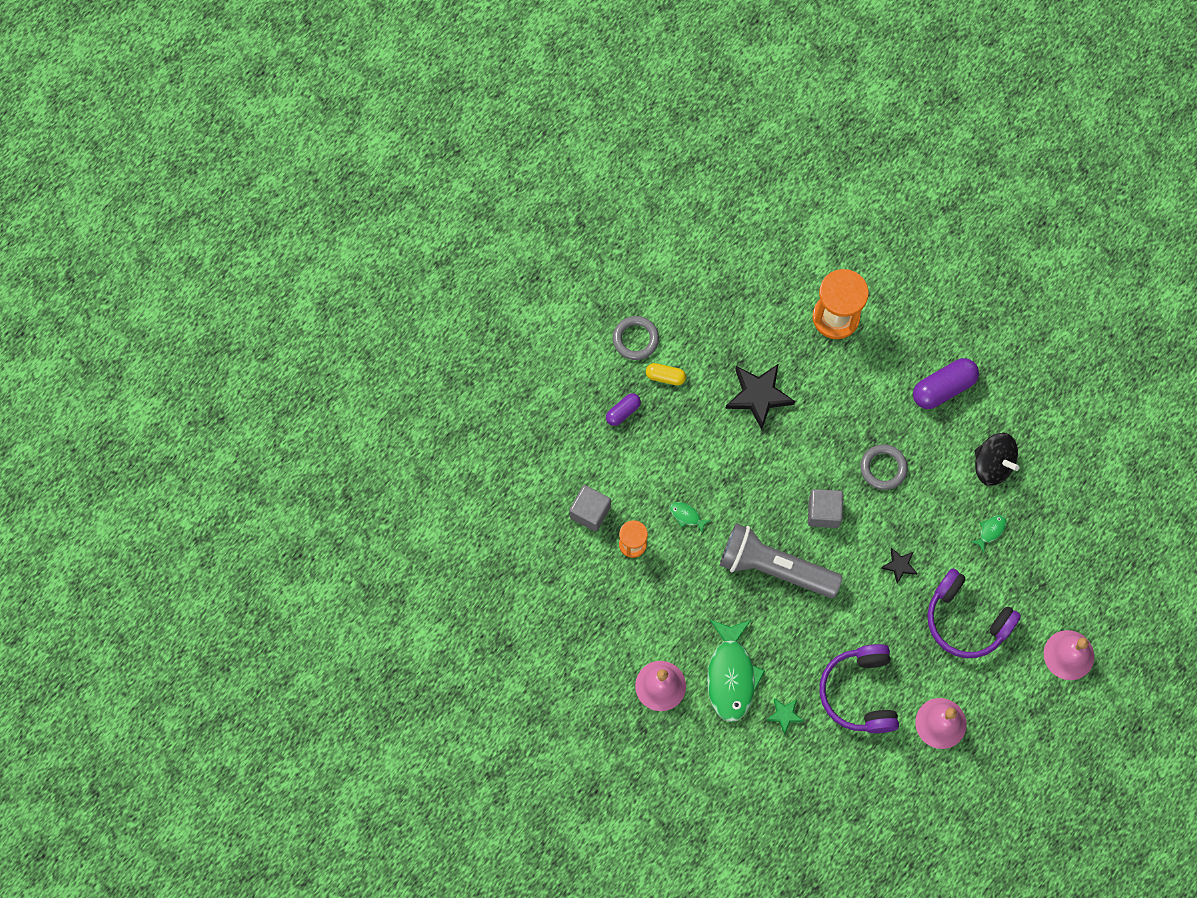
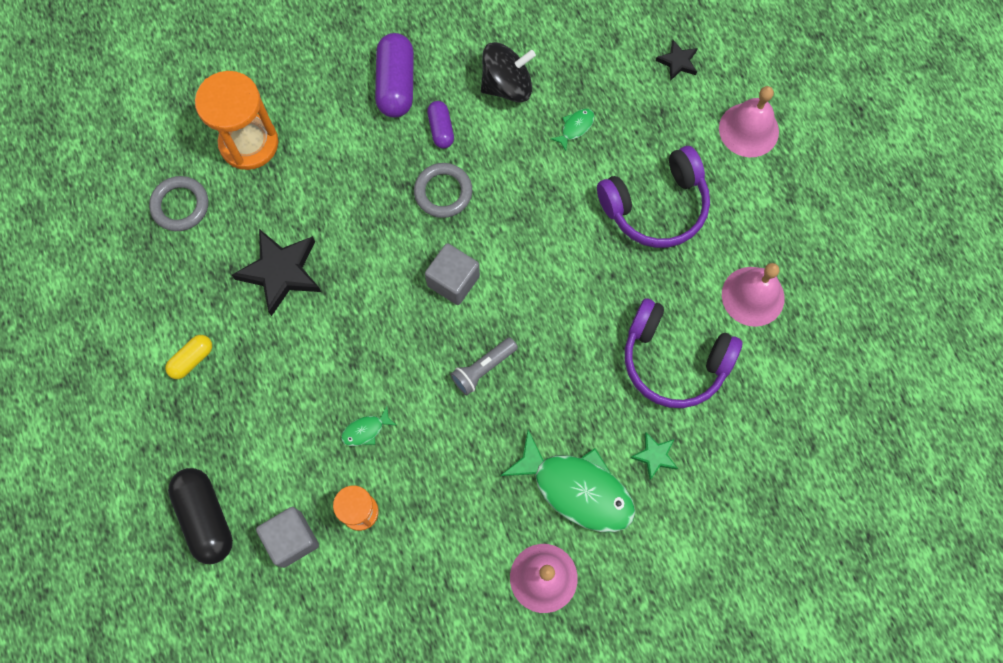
camera: 60 degrees left, 0 degrees up
purple capsule [606,393,641,426] -> purple capsule moved to [427,101,454,149]
grey ring [613,316,659,360] -> grey ring moved to [149,176,208,231]
grey flashlight [720,523,843,598] -> grey flashlight [450,337,518,395], size x0.47
black star [881,548,918,583] -> black star moved to [656,40,698,81]
green fish [971,515,1007,553] -> green fish turned 60 degrees clockwise [551,109,594,151]
none -> black capsule [168,468,233,564]

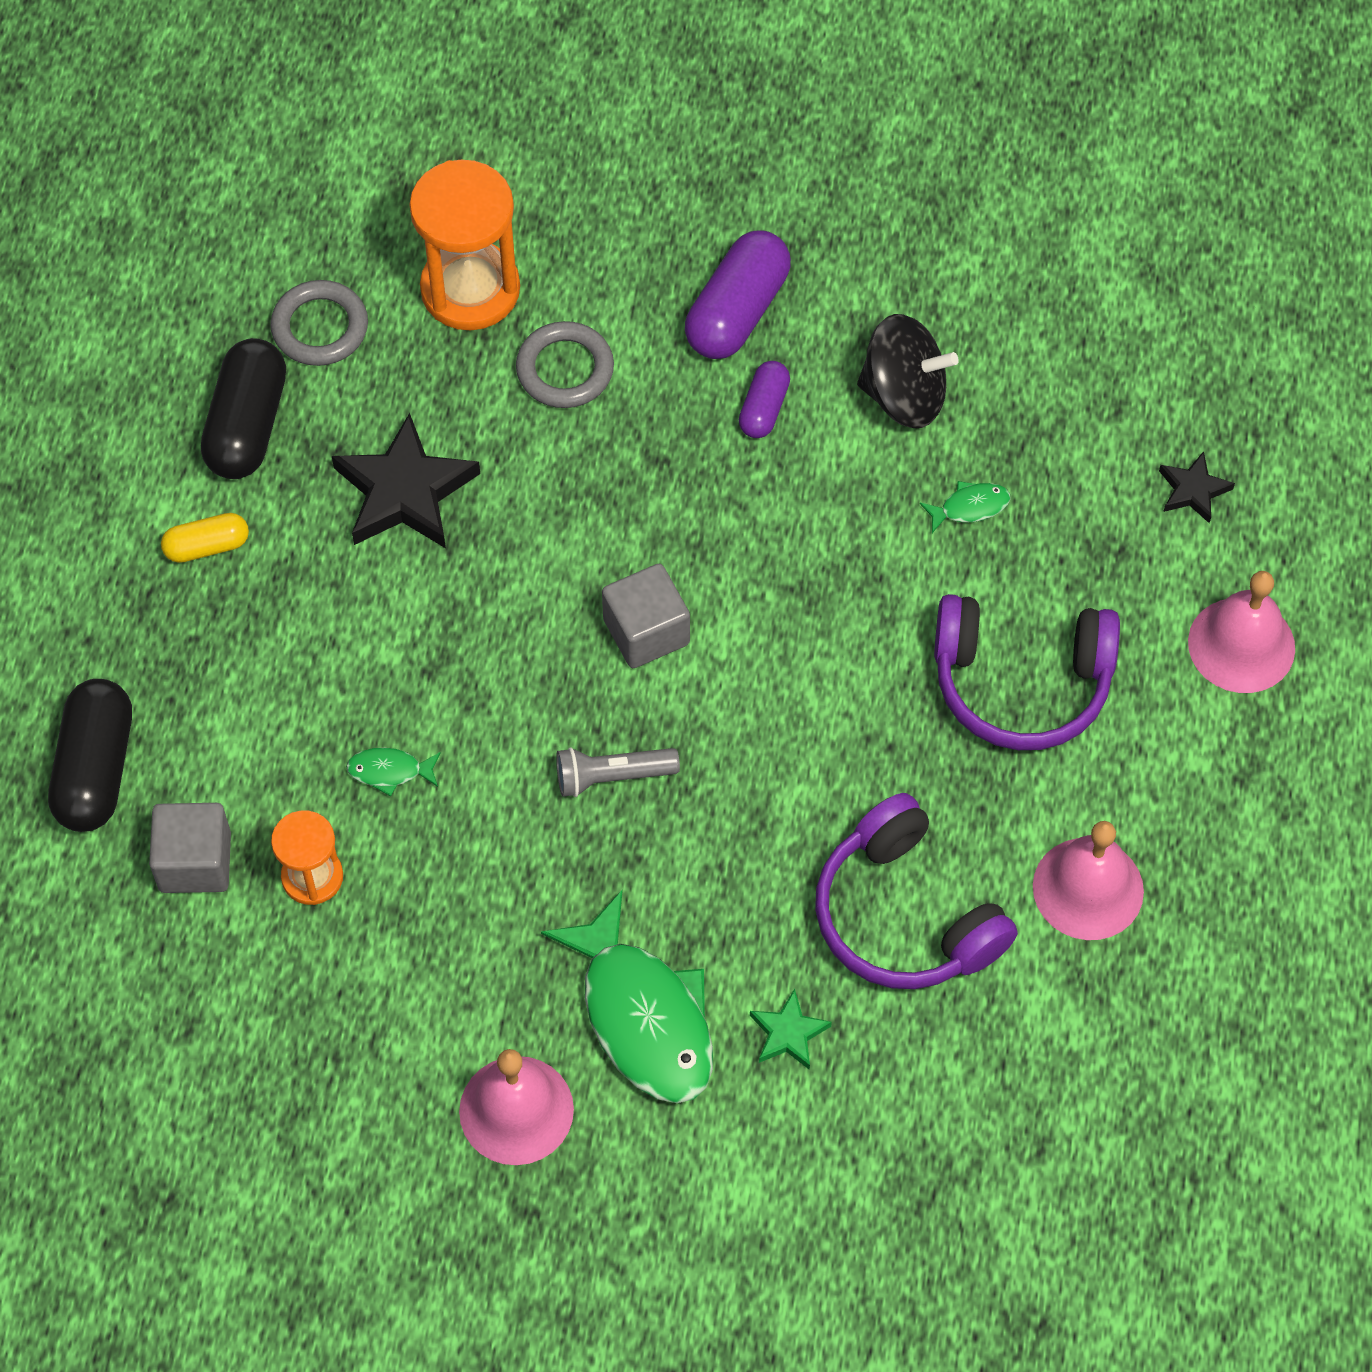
camera: 30 degrees right, 10 degrees down
grey ring [414,163,472,218] -> grey ring moved to [516,321,614,408]
none -> black capsule [201,338,286,479]

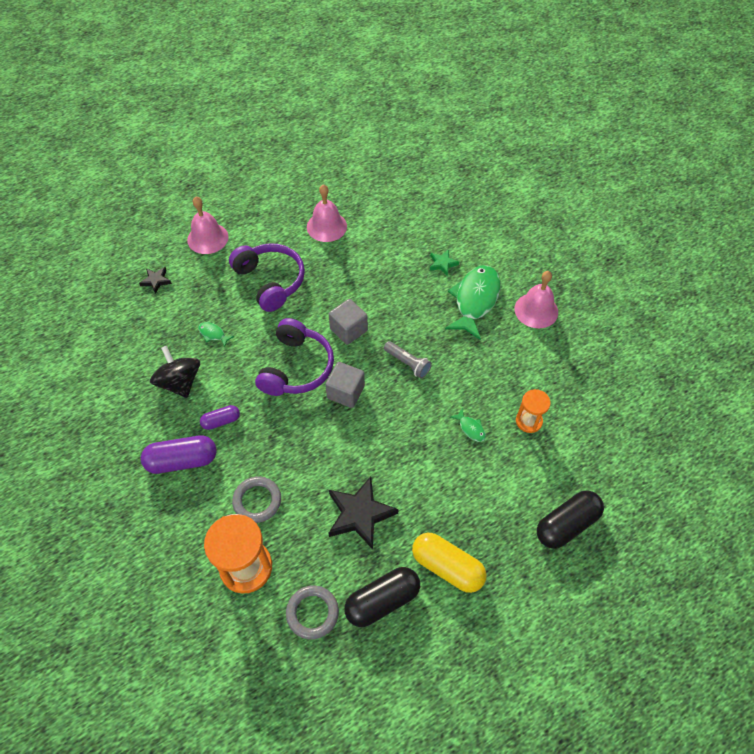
camera: 130 degrees left, 5 degrees down
grey cube [149,803,231,893] -> grey cube moved to [329,299,368,345]
yellow capsule [161,513,249,563] -> yellow capsule [412,533,487,593], size x1.77
purple headphones [815,793,1018,989] -> purple headphones moved to [255,318,334,396]

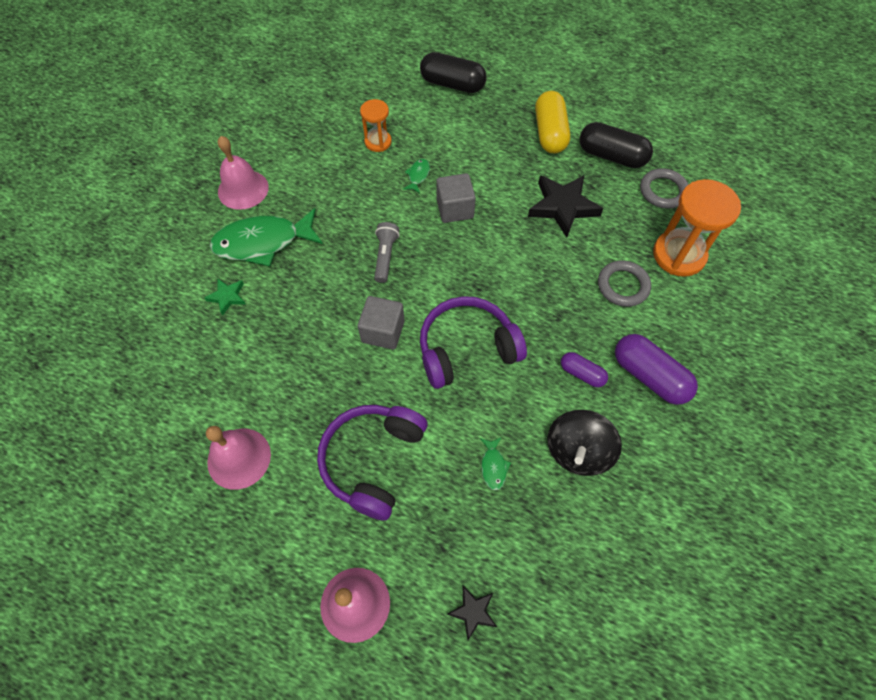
camera: 125 degrees left, 5 degrees up
grey cube [325,362,365,408] -> grey cube moved to [436,173,476,223]

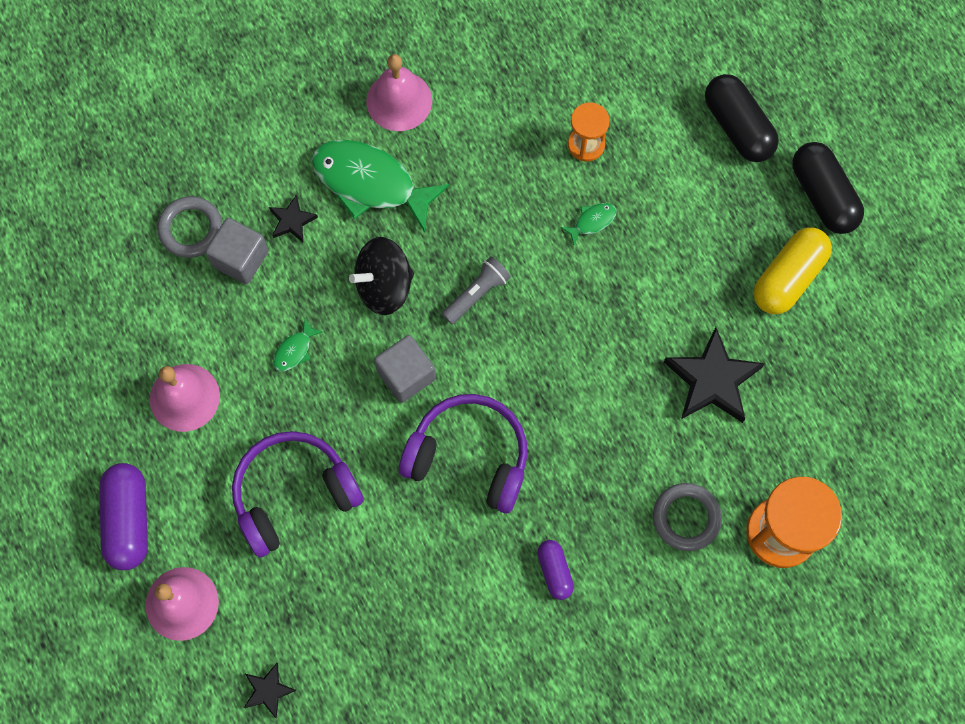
camera: 40 degrees right, 10 degrees up
green star [204,279,246,315] -> black star [269,195,318,242]
grey cube [436,173,476,223] -> grey cube moved to [205,218,269,284]
green fish [480,437,511,490] -> green fish moved to [273,318,323,372]
black spinning top [547,410,622,476] -> black spinning top moved to [349,237,414,315]
black capsule [579,122,653,168] -> black capsule moved to [792,142,864,234]
purple capsule [615,334,698,405] -> purple capsule moved to [99,463,148,570]
grey ring [640,168,689,209] -> grey ring moved to [157,196,222,258]

